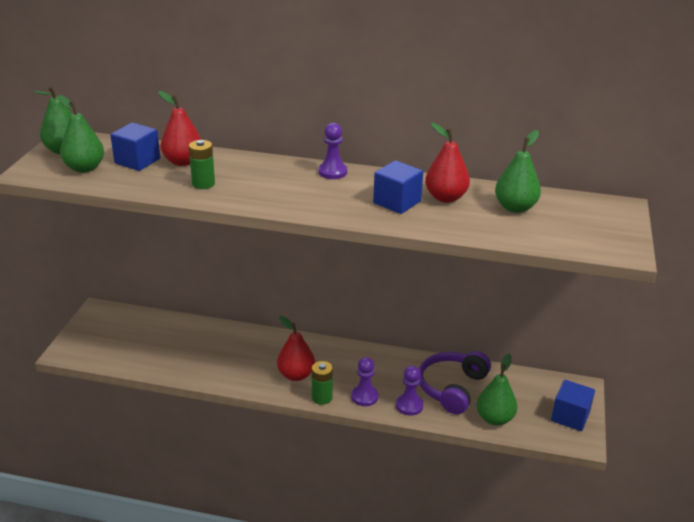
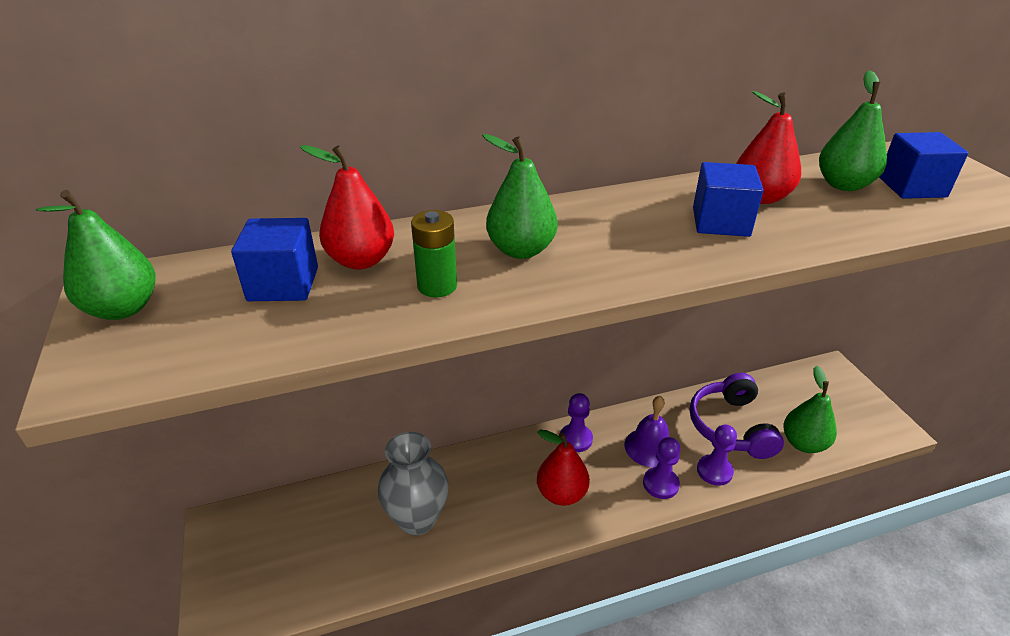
camera: 30 degrees left, 5 degrees up
green pear [58,95,104,173] -> green pear moved to [482,134,558,259]
green battery [312,361,333,405] -> none
purple pawn [318,123,347,179] -> purple pawn moved to [560,393,593,452]
blue cube [551,380,595,431] -> blue cube moved to [879,132,968,199]
none -> grey vase [378,432,449,535]
none -> purple bell [624,396,669,467]

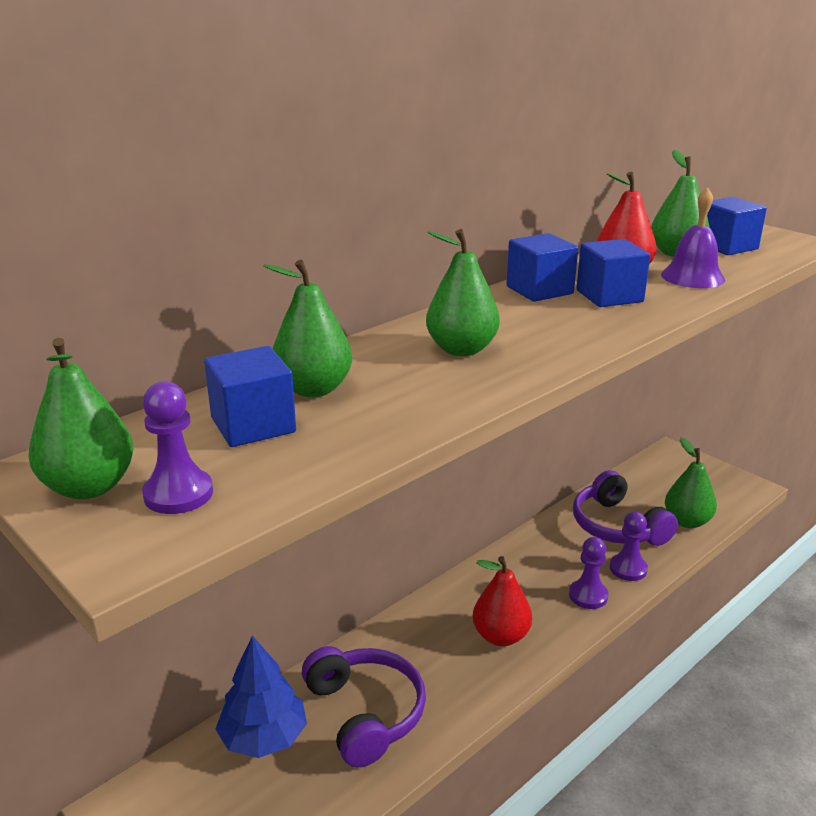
camera: 25 degrees left, 10 degrees down
red pear [300,145,394,270] -> green pear [263,260,352,397]
grey vase [378,432,449,535] -> purple headphones [302,646,426,768]
green battery [411,210,457,297] -> none
purple pawn [560,393,593,452] -> purple pawn moved to [142,381,213,514]
purple bell [624,396,669,467] -> purple bell moved to [661,187,725,288]
none -> blue tree [215,635,307,758]
none -> blue cube [506,233,578,302]

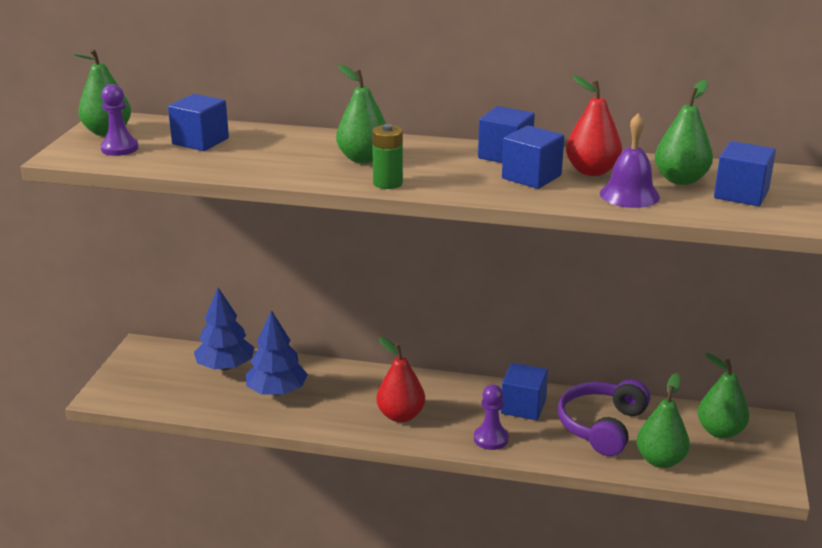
camera: 55 degrees right, 0 degrees up
green pear [263,260,352,397] -> green pear moved to [698,353,750,439]
purple headphones [302,646,426,768] -> blue tree [246,310,308,395]
purple pawn [610,512,648,581] -> none
none -> green battery [372,124,403,189]
none -> blue cube [501,363,548,420]

